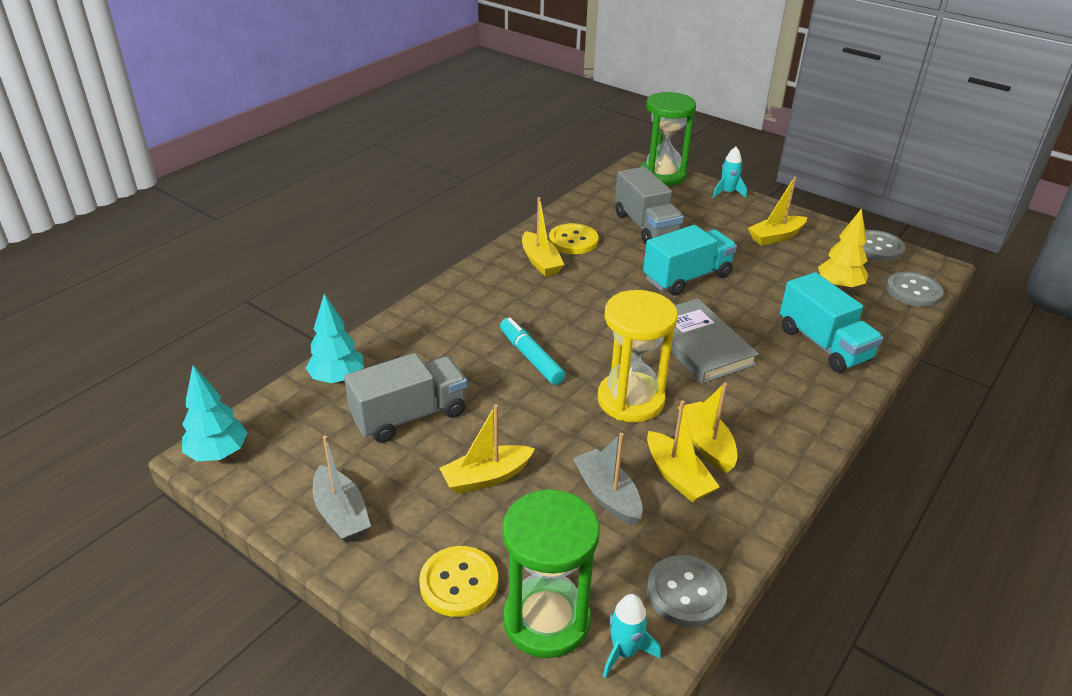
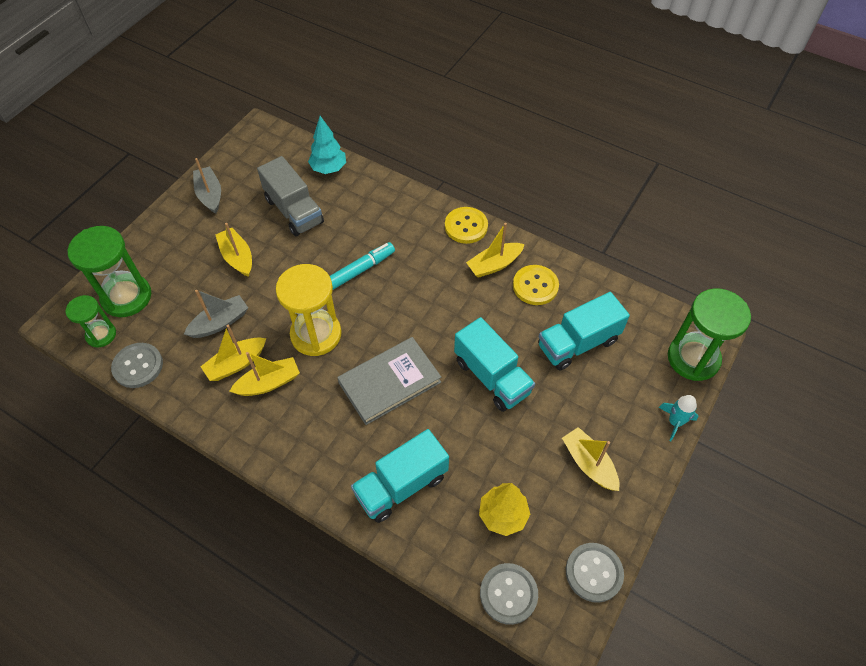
camera: 85 degrees right, 20 degrees up
turquoise tree [182,366,247,461] -> none
grey boat [313,436,371,542] -> grey boat turned 105 degrees clockwise [193,158,221,214]
yellow button [419,546,498,617] -> yellow button moved to [445,207,488,244]
turquoise rocket [603,594,661,678] -> green hourglass [65,295,116,348]
grey truck [615,167,684,245] -> turquoise truck [538,292,630,371]

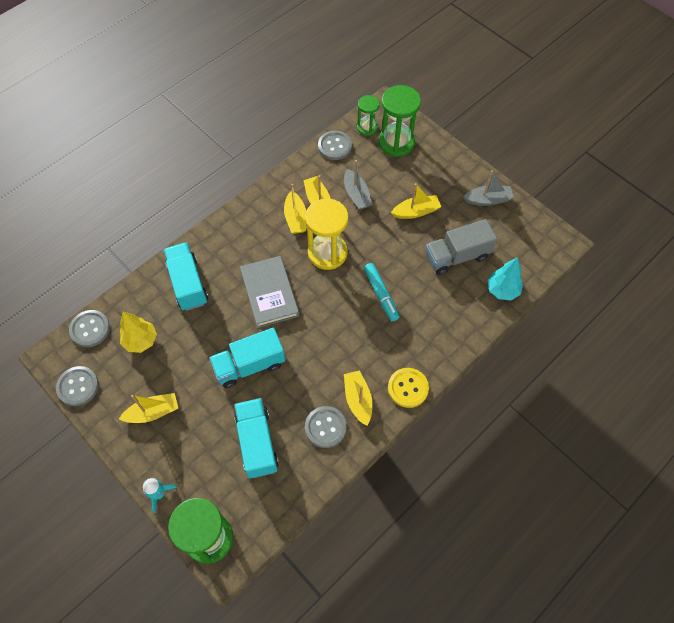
camera: 105 degrees right, 5 degrees up
yellow button [513,265,559,305] -> grey button [305,406,347,448]

